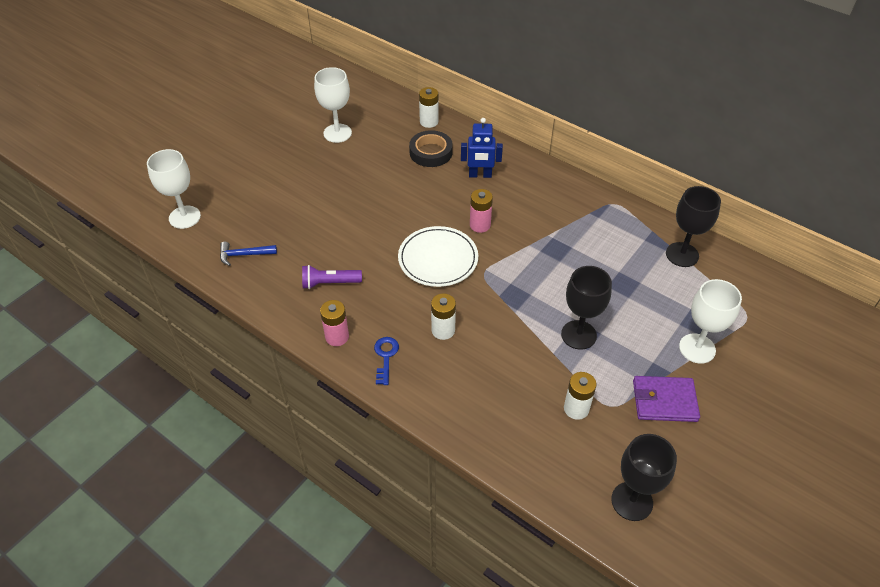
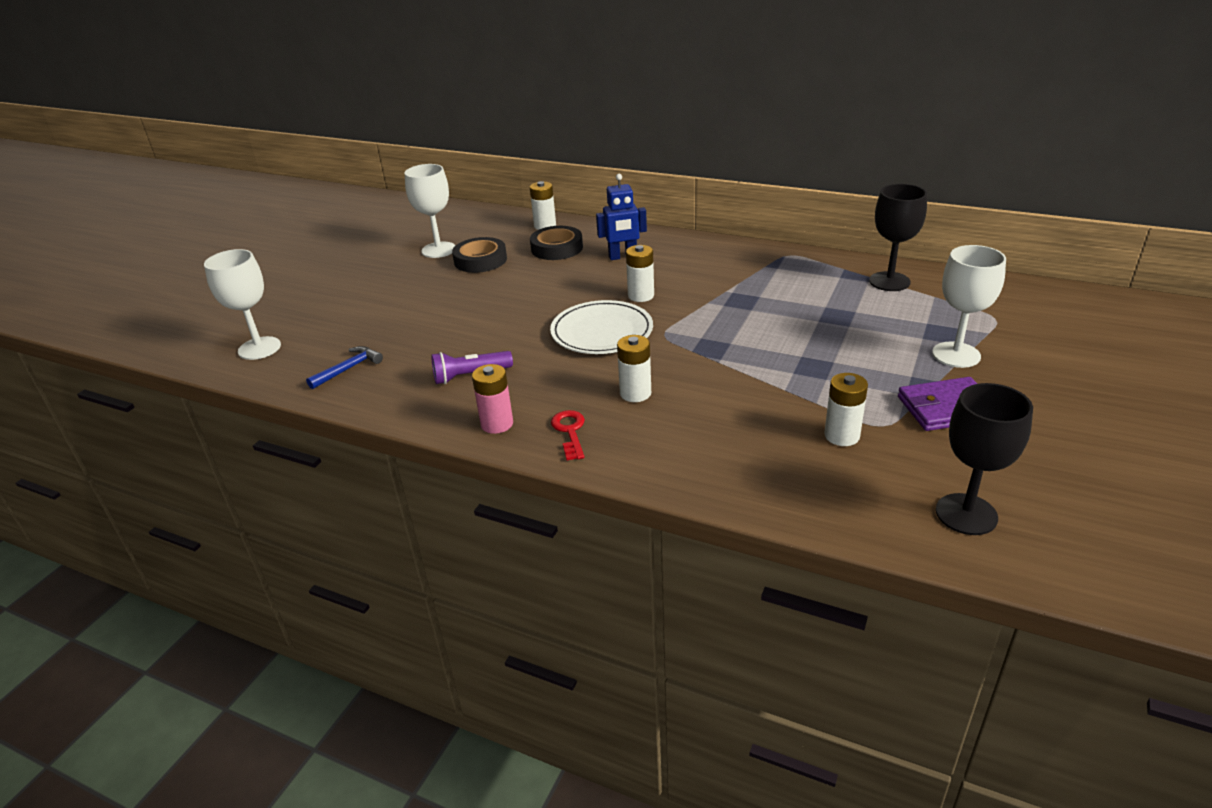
camera: 10 degrees left, 15 degrees down
blue hammer [220,242,277,266] -> blue hammer turned 150 degrees clockwise [306,346,383,389]
blue key [374,337,399,385] -> red key [551,410,585,460]
pink battery [470,189,493,233] -> white battery [626,245,654,302]
black goblet [561,266,612,350] -> none
none -> black tape [452,237,507,273]

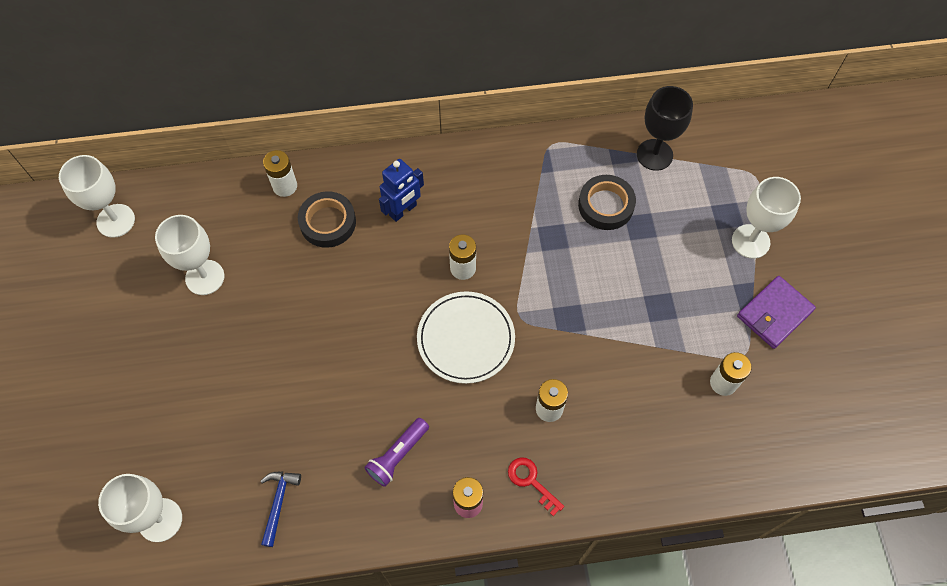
camera: 35 degrees left, 30 degrees up
black tape [452,237,507,273] -> black tape moved to [578,175,636,230]
black goblet [936,383,1033,535] -> none
none -> white goblet [59,155,135,238]

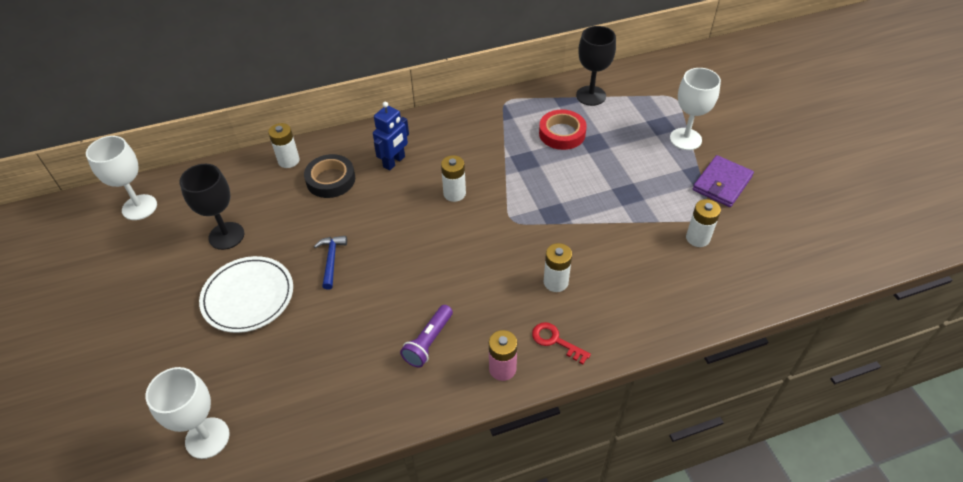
camera: 10 degrees left, 15 degrees down
white goblet [155,215,224,295] -> black goblet [179,164,244,250]
blue hammer [260,472,301,547] -> blue hammer moved to [314,236,347,290]
white plate [417,291,515,384] -> white plate moved to [199,256,293,333]
black tape [578,175,636,230] -> red tape [539,109,587,150]

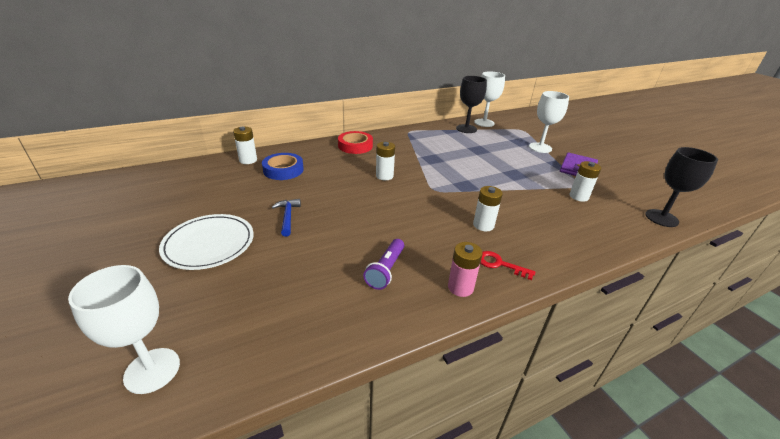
camera: 10 degrees left, 15 degrees down
white goblet [86,136,157,220] -> white goblet moved to [474,71,505,127]
black goblet [179,164,244,250] -> black goblet moved to [645,147,718,227]
black tape [304,154,355,198] -> blue tape [262,153,304,180]
blue robot [373,102,409,170] -> none
red tape [539,109,587,150] -> red tape moved to [338,131,373,154]

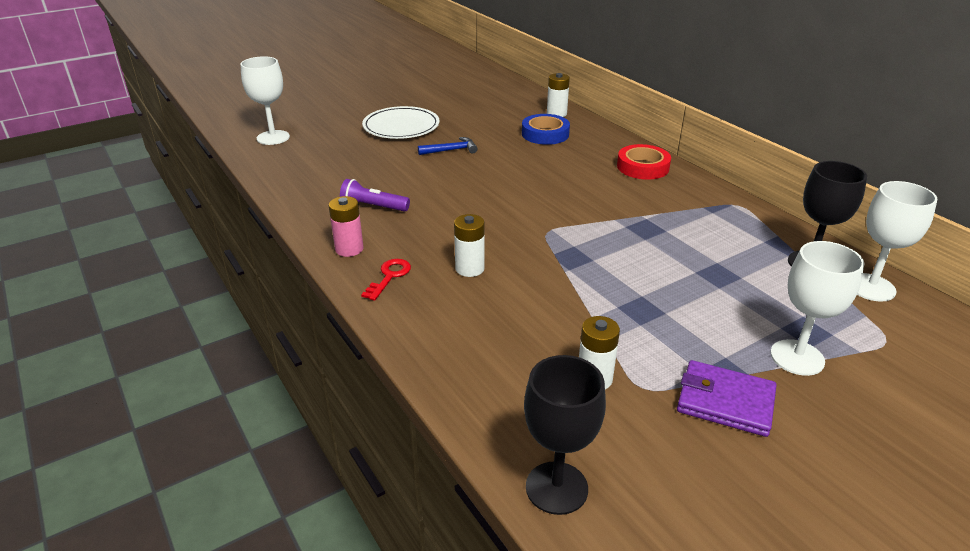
camera: 85 degrees right, 0 degrees up
white battery [376,142,395,180] -> none

